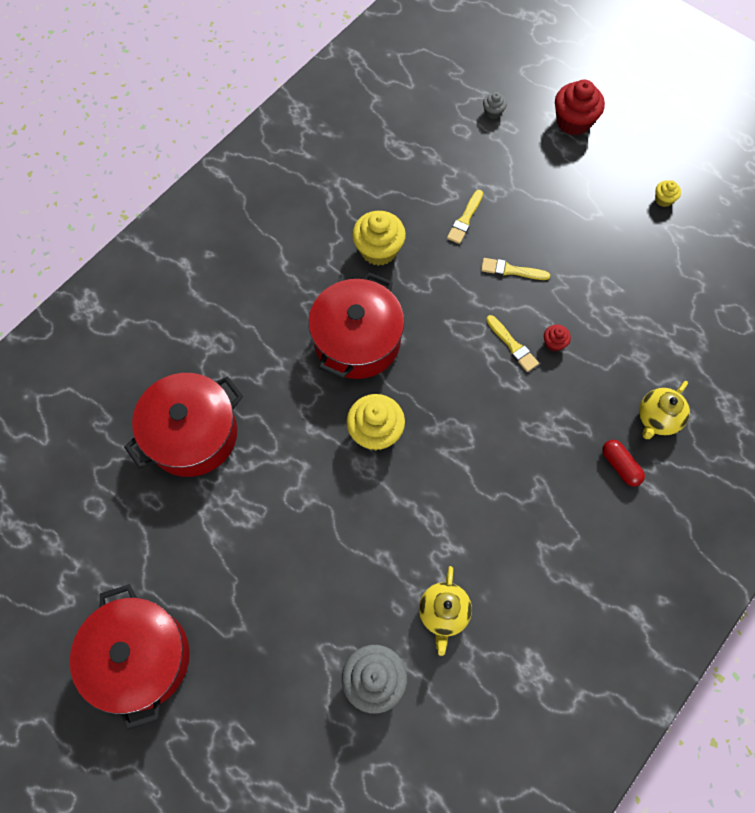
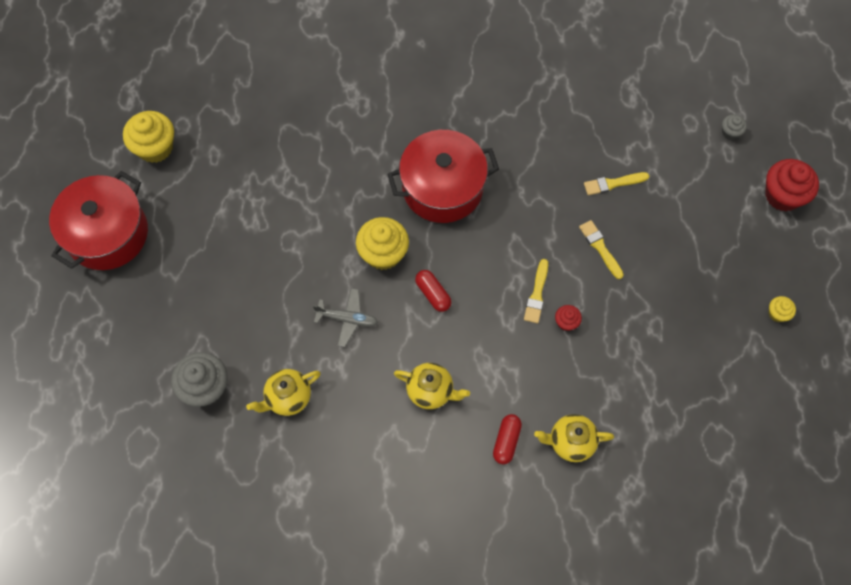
camera: 50 degrees right, 0 degrees up
red pot [124,373,243,477] -> none
yellow cupcake [352,211,406,266] -> yellow cupcake moved to [123,111,174,163]
none -> grey plane [313,288,378,347]
none -> yellow teapot [394,363,470,409]
none -> red capsule [415,270,452,312]

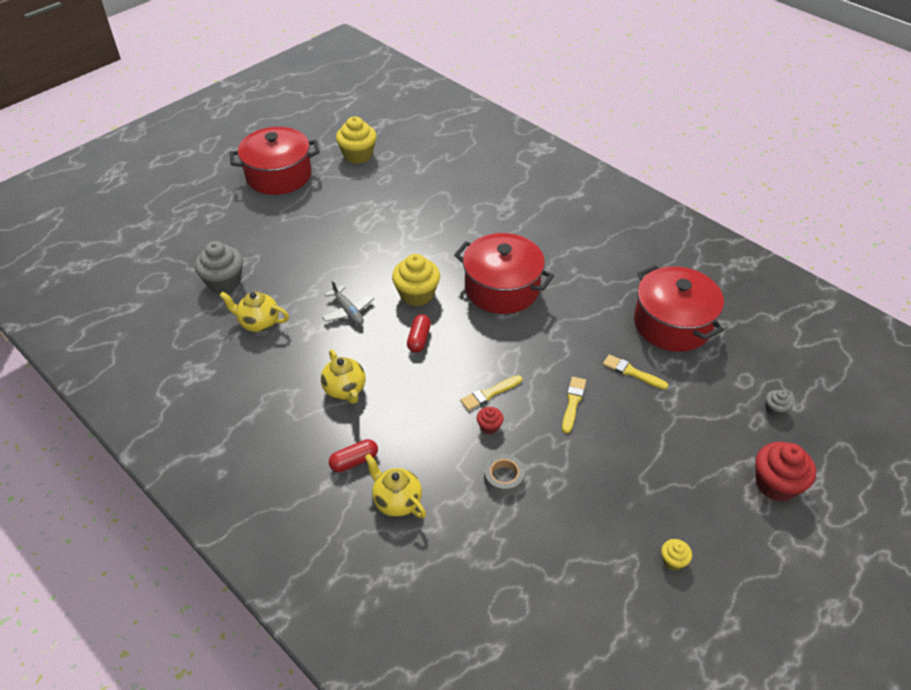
camera: 45 degrees right, 20 degrees down
none -> grey tape [484,454,525,496]
none -> red pot [634,265,724,352]

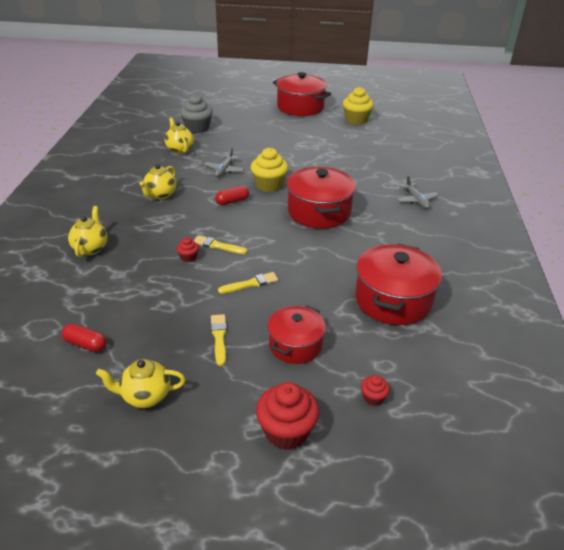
camera: 50 degrees right, 10 degrees down
red capsule [329,439,378,472] -> red capsule moved to [62,324,107,352]
grey tape [484,454,525,496] -> none
yellow brush [603,354,668,390] -> yellow brush moved to [211,314,227,366]
yellow cupcake [661,539,692,571] -> yellow teapot [96,359,186,408]
grey cupcake [766,390,793,417] -> red cupcake [361,375,390,406]
none -> red pot [267,305,326,364]
none -> grey plane [397,176,439,209]

